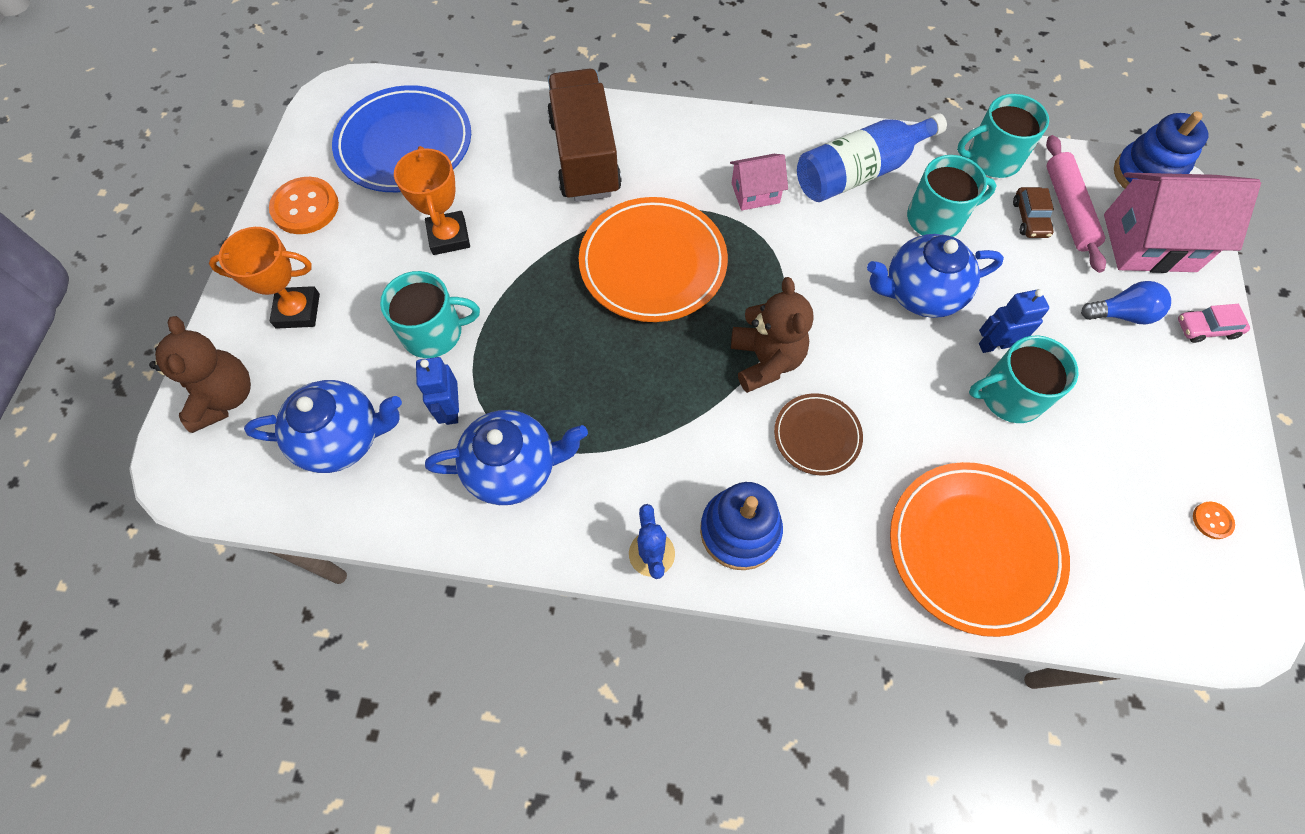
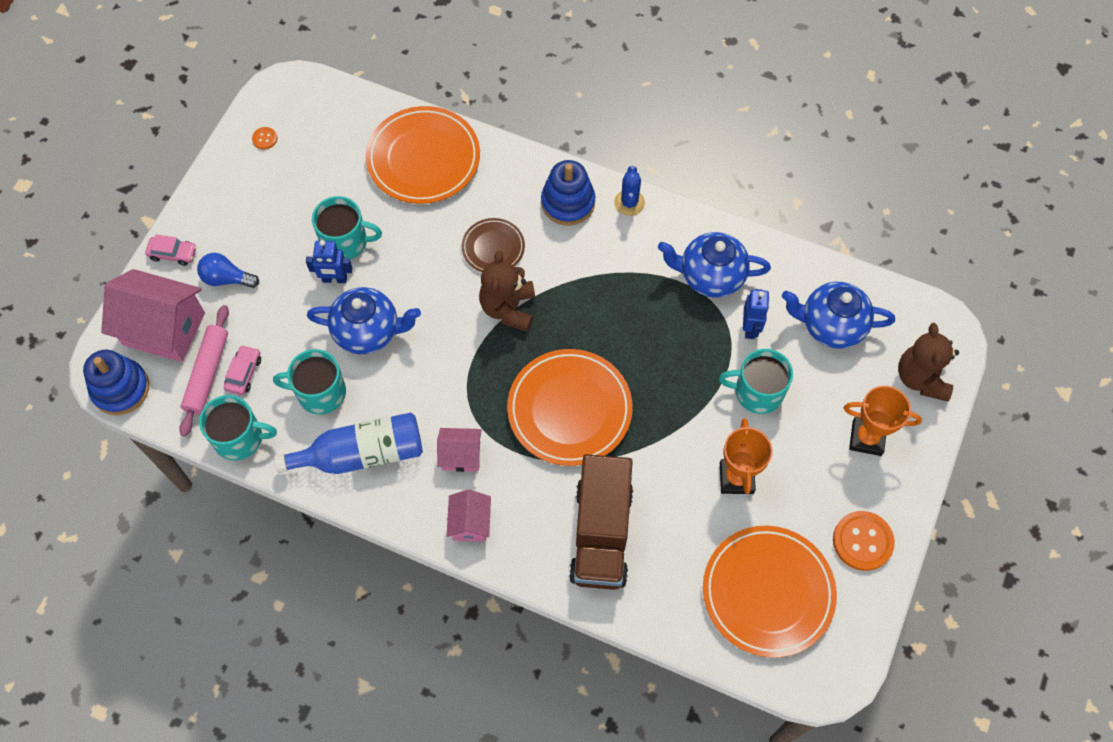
camera: 165 degrees left, 0 degrees up
blue plate [332,85,471,192] -> orange plate [703,526,837,658]
brown car [1013,187,1054,238] -> pink car [224,345,261,395]
none -> pink house [447,490,491,541]

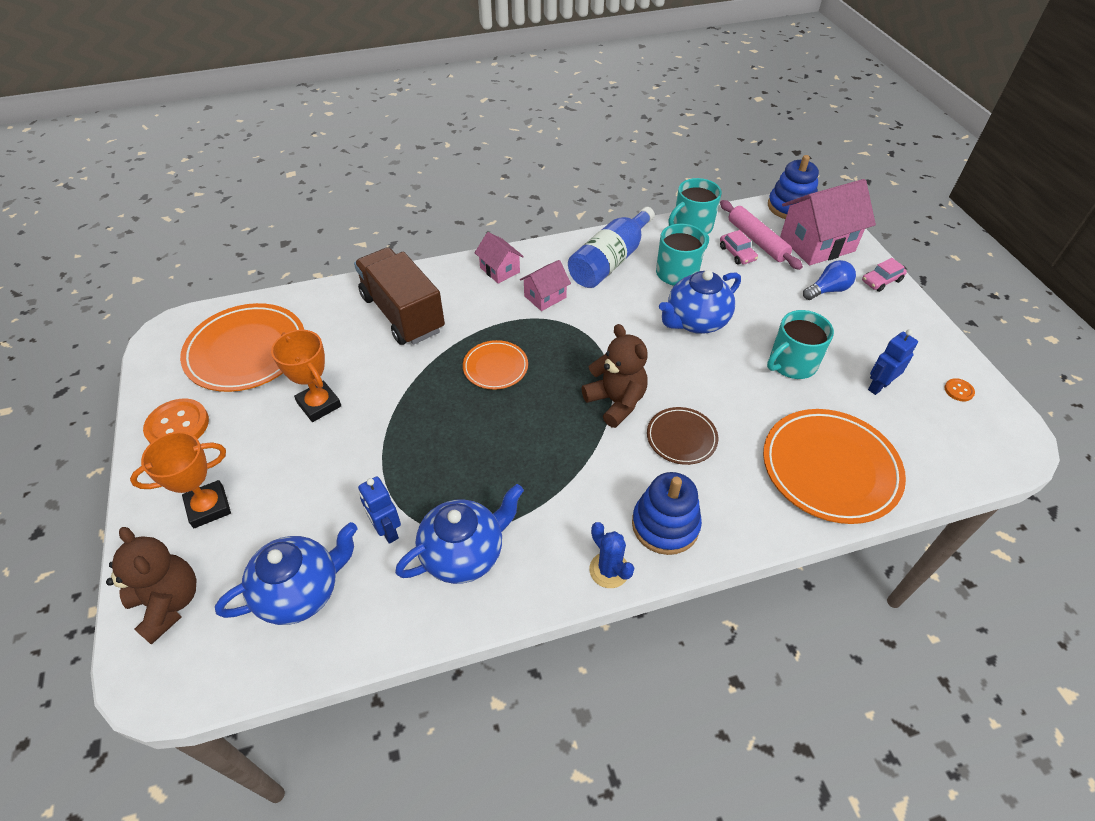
camera: 140 degrees right, 15 degrees down
blue robot [306,240,352,283] -> blue robot moved to [868,329,918,395]
orange plate [507,349,633,466] -> orange plate [463,340,528,390], size x0.54
turquoise mug [719,349,793,414] -> none

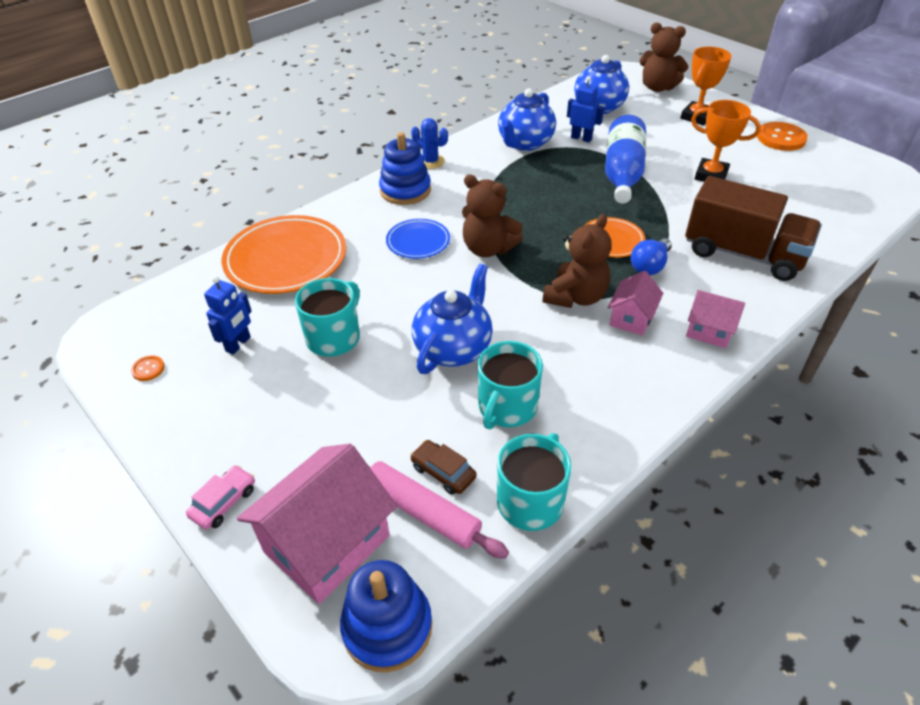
camera: 155 degrees right, 5 degrees down
orange plate [180,303,304,392] -> none
blue bottle [568,207,655,288] -> blue bottle moved to [605,115,646,204]
brown plate [647,407,718,465] -> blue plate [386,219,450,259]
pink car [720,230,758,265] -> brown car [410,440,477,495]
blue light bulb [803,260,856,300] -> blue light bulb moved to [631,238,672,275]
none -> brown teddy bear [543,214,612,308]

